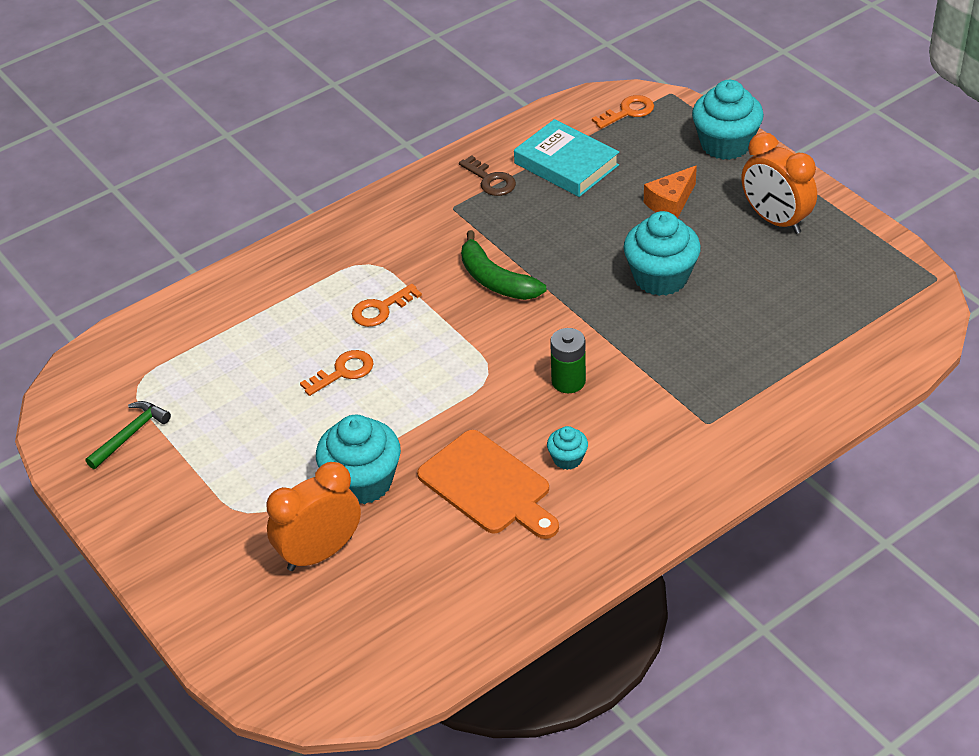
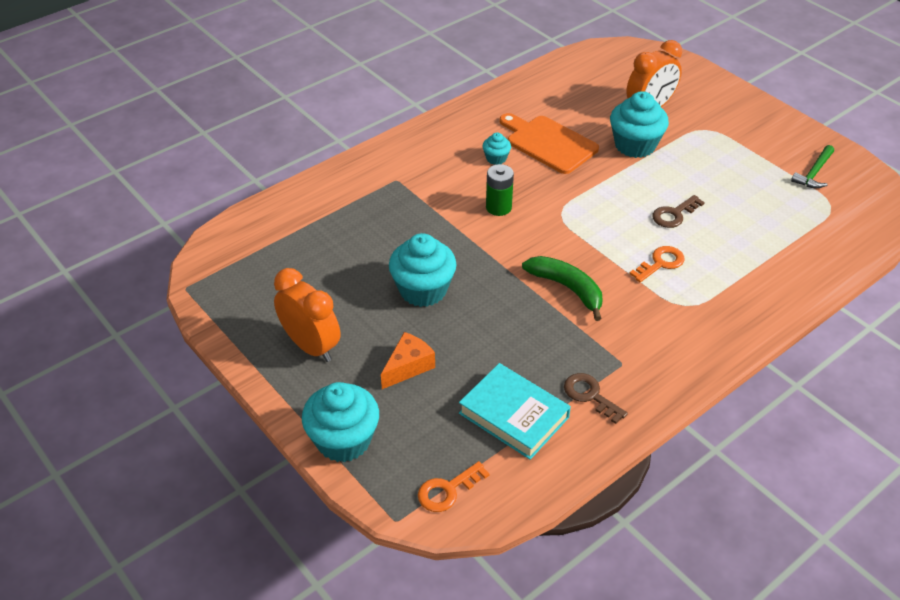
camera: 175 degrees right, 0 degrees up
orange key [300,350,374,396] -> brown key [652,195,705,228]

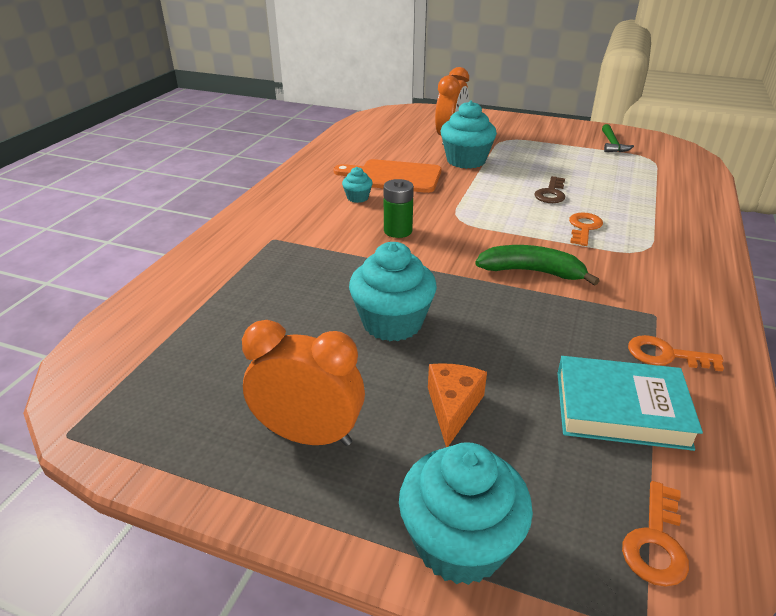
camera: 30 degrees left, 10 degrees down
brown key [564,373,628,424] -> orange key [628,335,724,371]

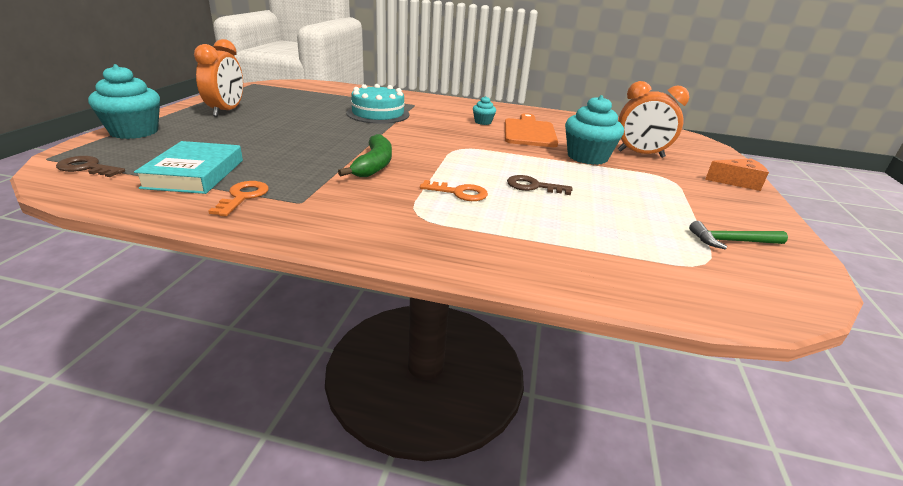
camera: 80 degrees right, 5 degrees down
turquoise cupcake [349,242,437,341] -> none
green battery [384,179,414,238] -> none
orange cheese [428,363,487,447] -> orange cheese moved to [705,158,769,191]
orange key [622,481,689,587] -> brown key [56,156,125,177]
none -> turquoise cake [346,84,410,124]

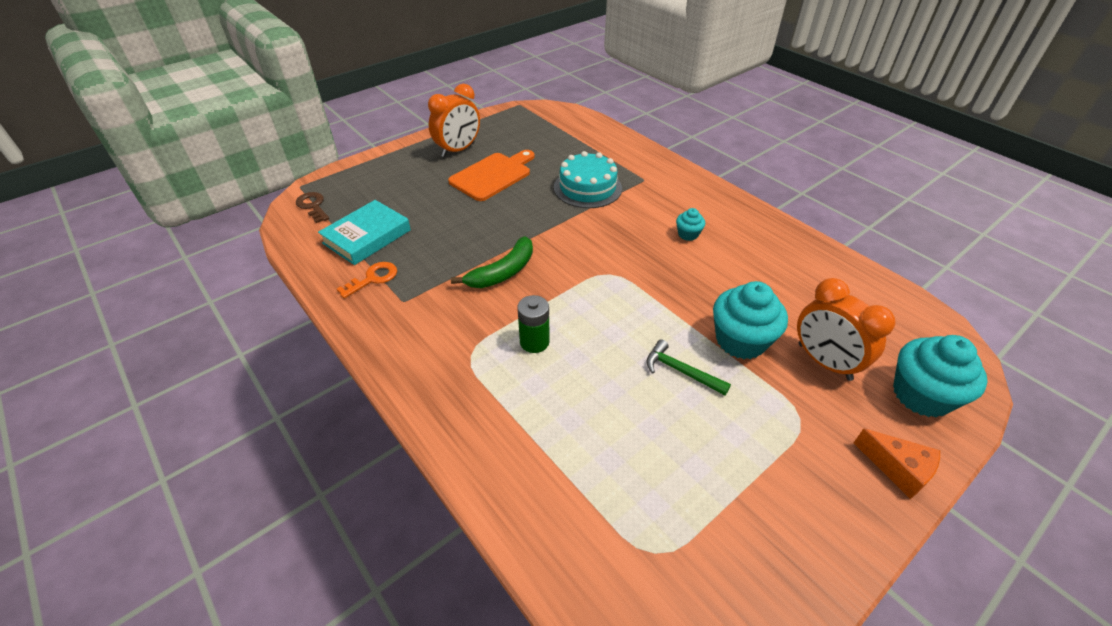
camera: 40 degrees right, 15 degrees up
turquoise cupcake [88,64,160,139] -> turquoise cupcake moved to [893,335,988,417]
orange key [420,180,488,201] -> green battery [517,295,550,353]
orange cutting board [505,113,558,147] -> orange cutting board moved to [448,150,535,201]
brown key [507,175,573,195] -> none
green hammer [689,221,788,250] -> green hammer moved to [646,339,731,395]

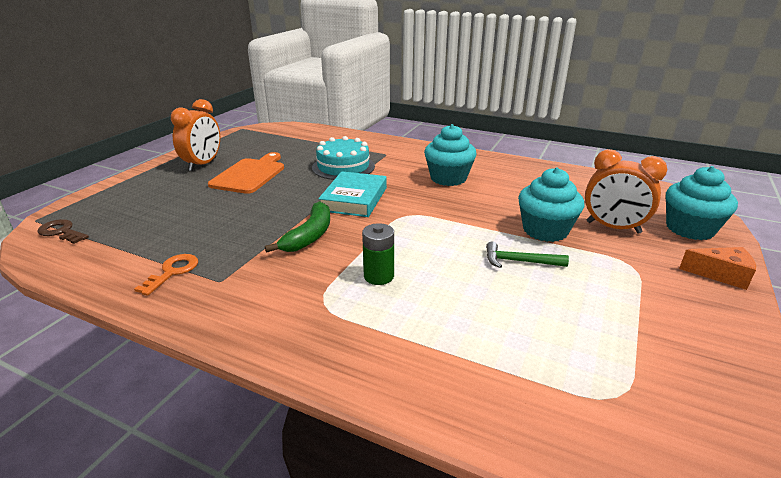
camera: 25 degrees left, 15 degrees down
turquoise book [318,200,411,265] -> turquoise book moved to [318,171,387,217]
turquoise cupcake [676,208,705,241] -> turquoise cupcake [424,124,477,186], size x2.04

